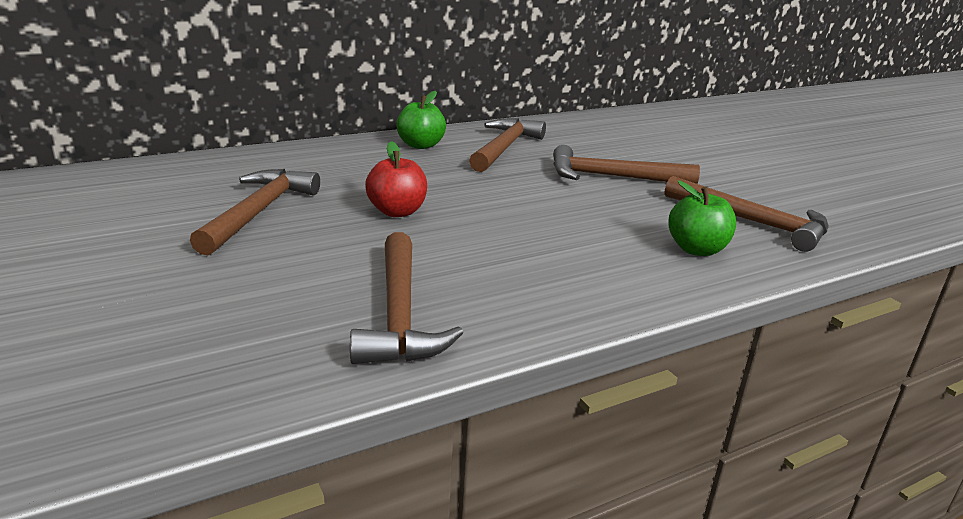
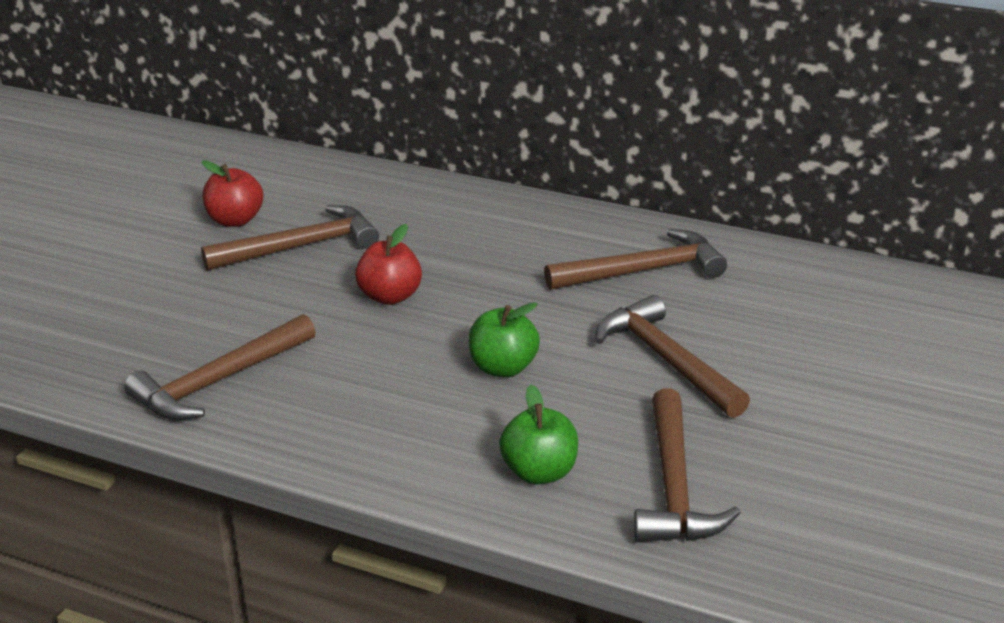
camera: 55 degrees right, 5 degrees up
green apple [396,91,446,149] -> green apple moved to [468,302,540,377]
none -> red apple [202,160,263,227]

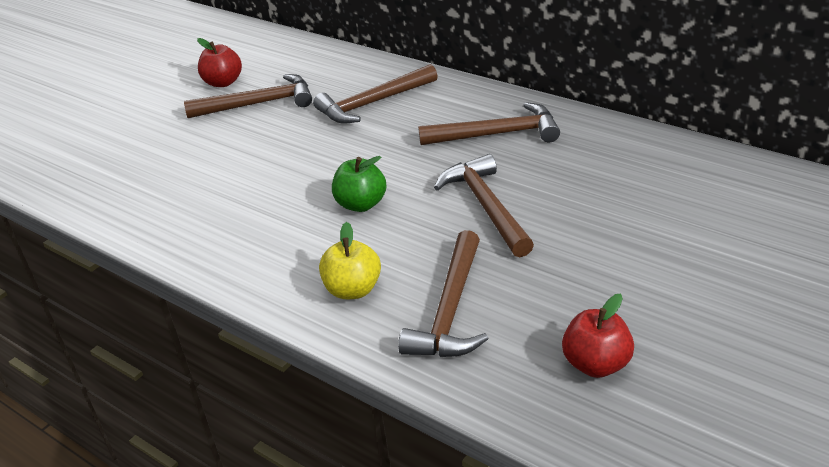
camera: 15 degrees right, 5 degrees up
brown hammer [124,314,316,420] -> brown hammer moved to [313,64,438,123]
red apple [355,224,422,305] -> red apple moved to [562,294,634,378]
green apple [499,385,578,485] -> yellow apple [319,222,381,299]

